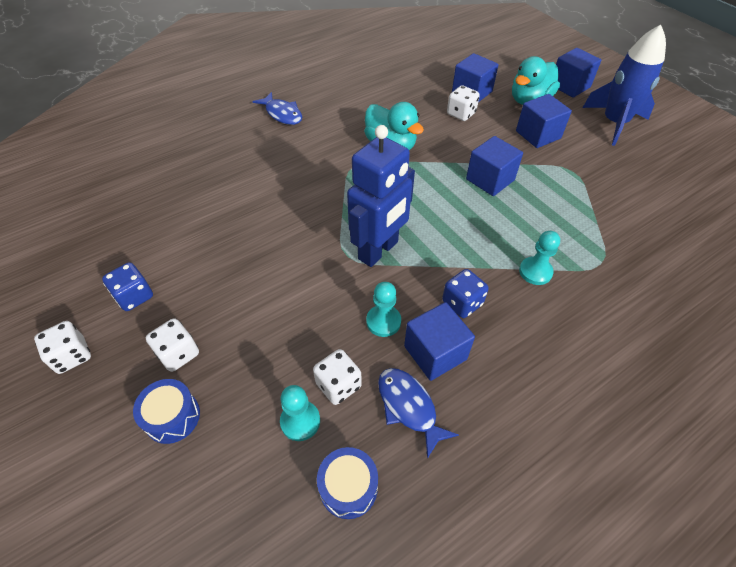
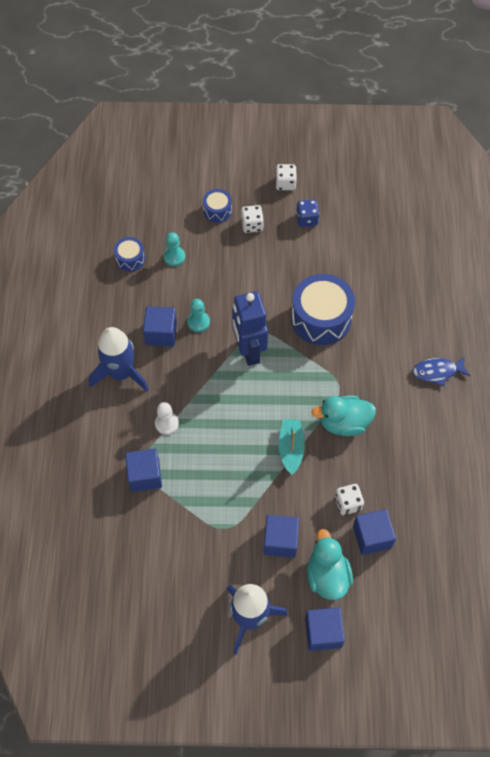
camera: 125 degrees right, 10 degrees up
white dice [313,349,362,405] -> none
blue fish [378,368,459,459] -> none
blue dice [442,269,489,318] -> none
blue cube [466,136,523,196] -> blue cube moved to [125,448,162,492]
turquoise pawn [519,231,560,285] -> white pawn [155,402,179,435]
none -> blue rocket [89,327,149,392]
none -> turquoise boat [279,419,305,475]
none -> blue drum [291,274,355,345]

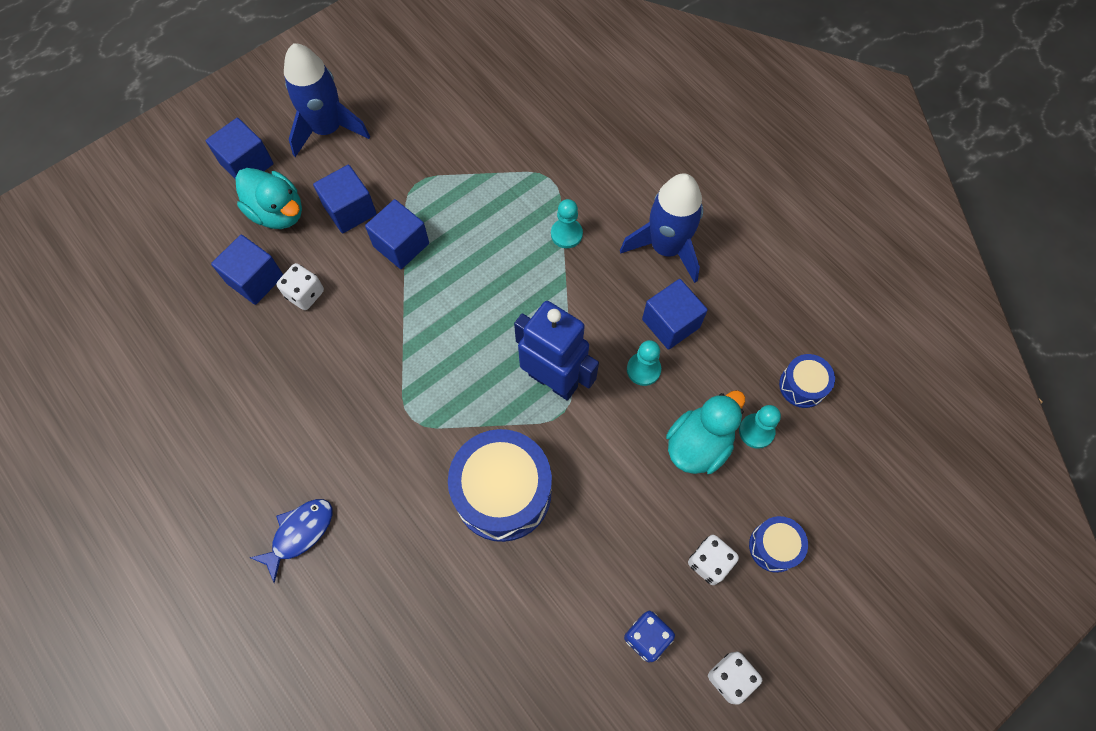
camera: 140 degrees right, 5 degrees up
blue cube [125,448,162,492] -> blue cube moved to [365,199,429,269]
white pawn [155,402,179,435] -> turquoise pawn [551,199,583,248]
turquoise boat [279,419,305,475] -> none
turquoise duck [311,395,376,436] -> turquoise duck moved to [666,390,745,474]

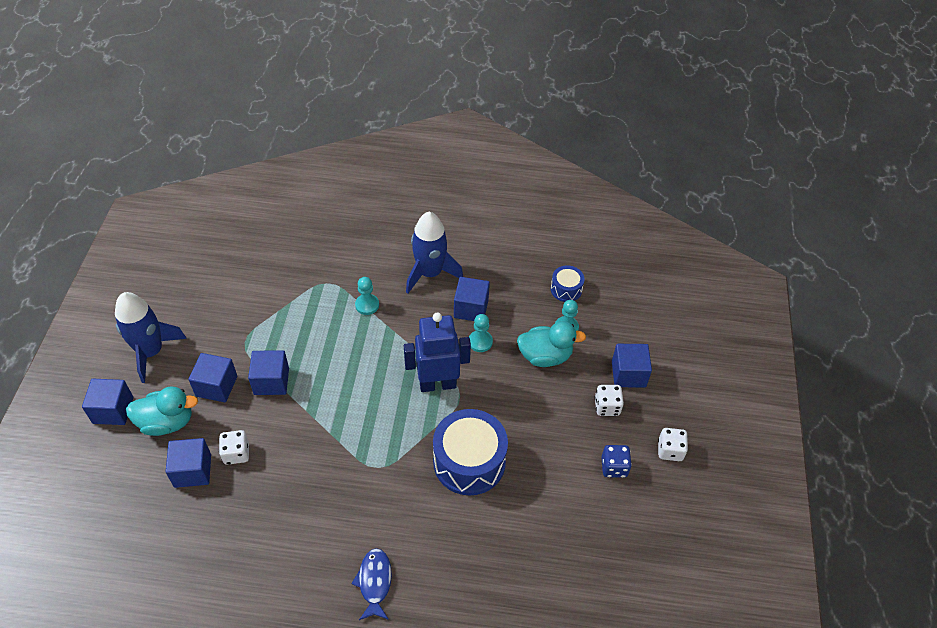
camera: 45 degrees left, 15 degrees down
turquoise duck [666,390,745,474] -> turquoise duck turned 90 degrees clockwise [517,321,586,367]
blue drum [749,516,808,573] -> blue cube [612,344,652,388]

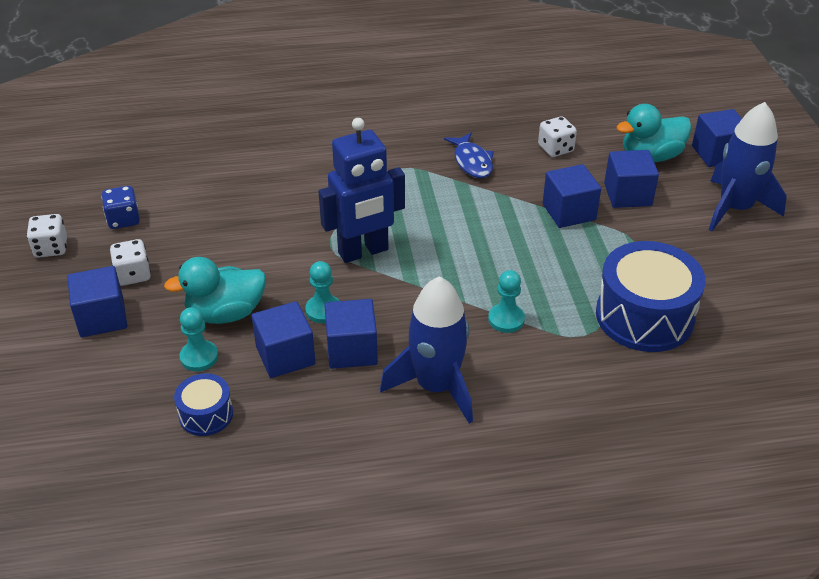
camera: 165 degrees right, 10 degrees down
blue cube [165,438,211,488] -> blue cube moved to [252,301,315,378]
blue fish [351,548,392,620] -> blue fish moved to [444,132,494,178]
blue drum [433,409,508,496] -> blue drum moved to [596,241,706,352]

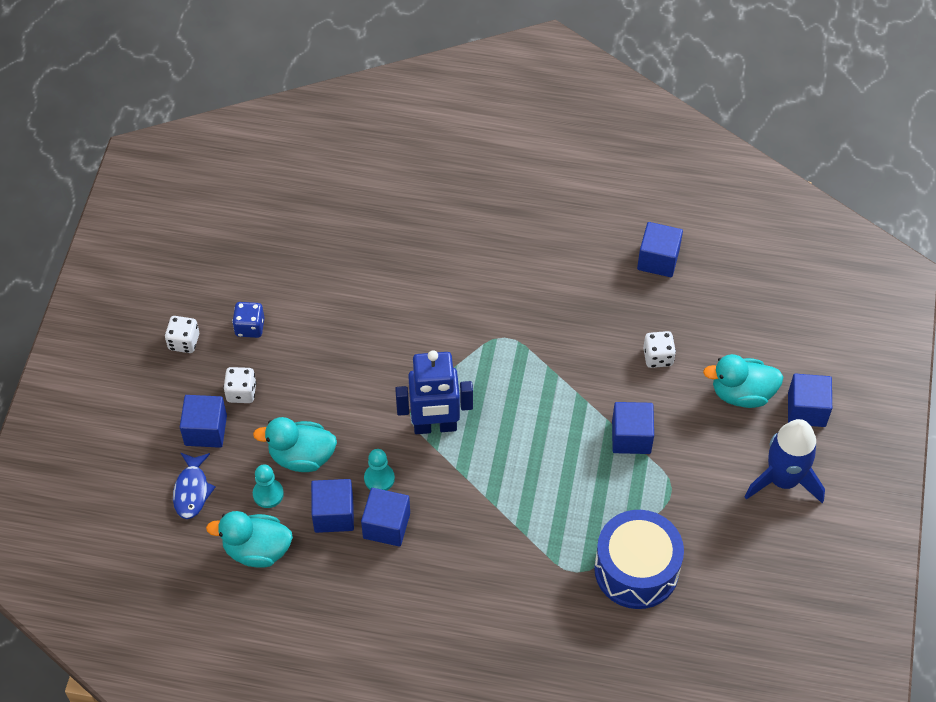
camera: 20 degrees right, 15 degrees up
blue drum [174,373,233,436] -> turquoise duck [206,511,293,568]
blue rocket [380,276,473,424] -> none
blue fish [444,132,494,178] -> blue fish moved to [173,452,216,519]
turquoise pawn [488,270,525,333] -> none
blue cube [604,150,659,208] -> blue cube moved to [637,222,683,277]

